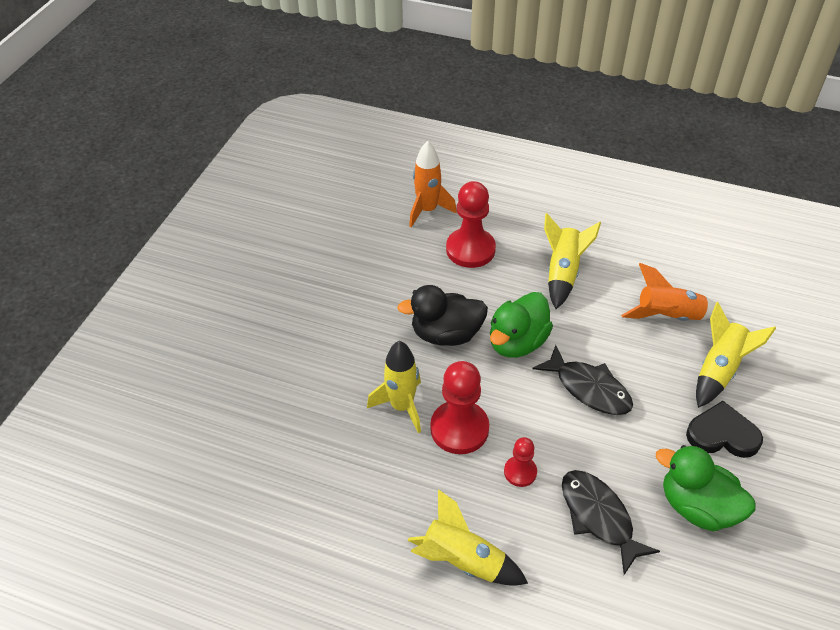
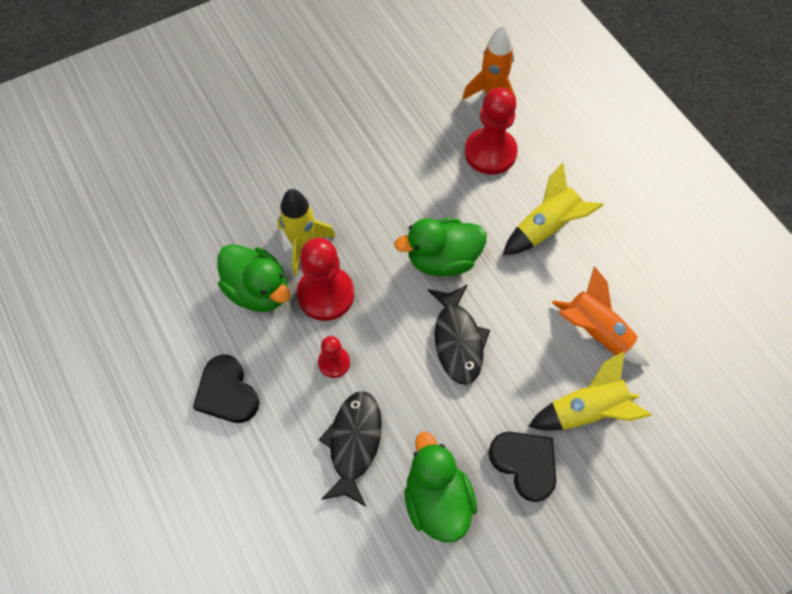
camera: 40 degrees right, 15 degrees up
black duck [397,285,488,346] -> none
yellow rocket [408,489,528,586] -> black heart [193,355,259,423]
none -> green duck [217,244,290,312]

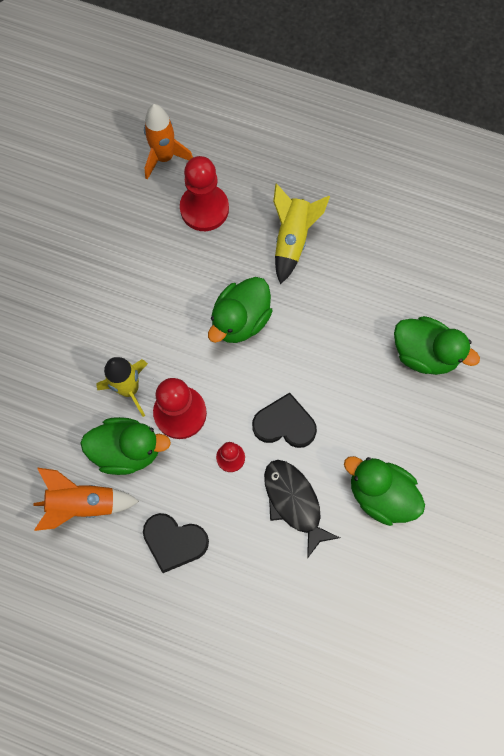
camera: 40 degrees left, 10 degrees up
black fish [428,284,490,385] -> none
black heart [489,432,556,502] -> black heart moved to [252,393,317,448]
yellow rocket [528,352,652,431] -> green duck [394,316,480,375]
orange rocket [552,266,650,366] -> orange rocket moved to [33,467,139,531]

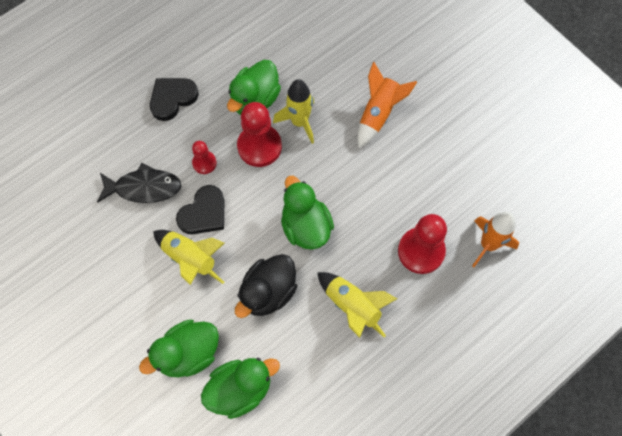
camera: 120 degrees right, 5 degrees down
orange rocket [33,467,139,531] -> orange rocket moved to [357,62,417,148]
green duck [344,456,425,526] -> green duck moved to [201,358,280,419]
none -> yellow rocket [153,230,225,285]
none -> black duck [235,254,297,318]

